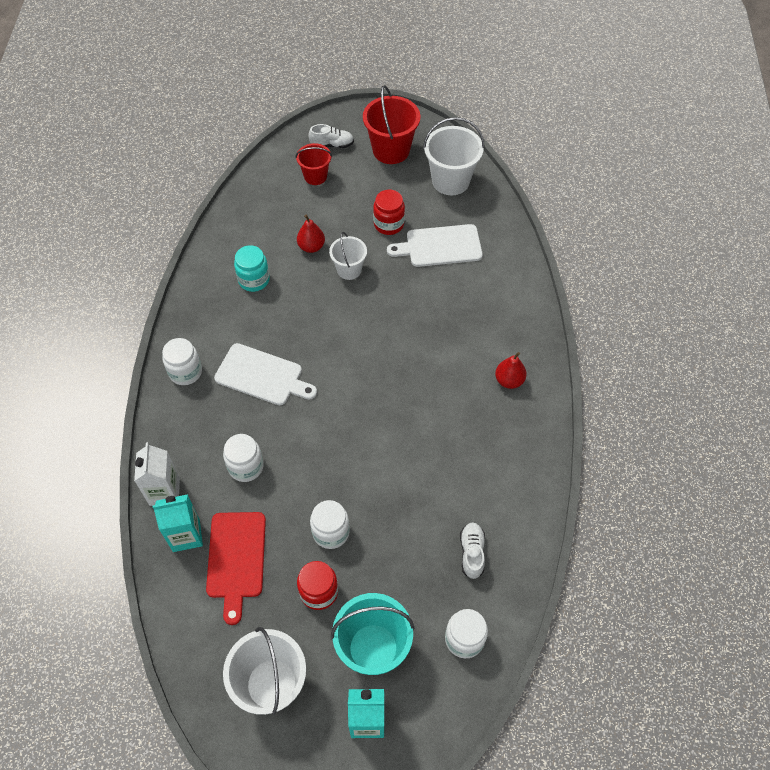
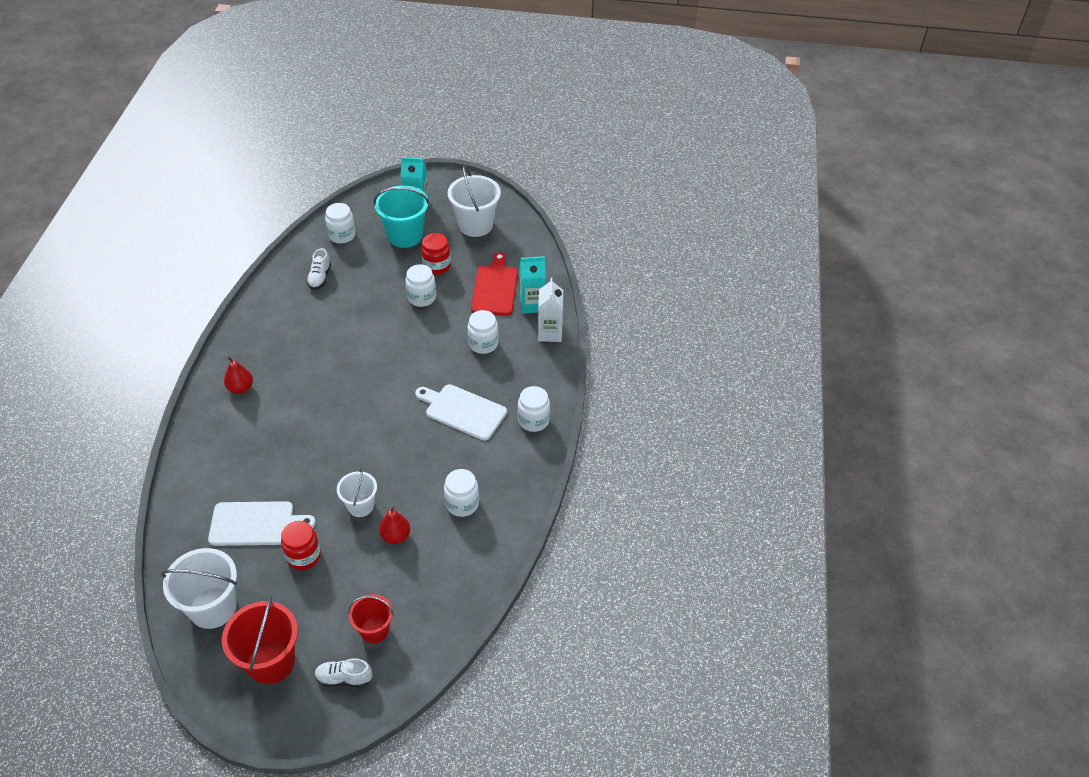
camera: 175 degrees left, 10 degrees down
turquoise jar [234,245,270,292] -> white jar [444,469,479,517]

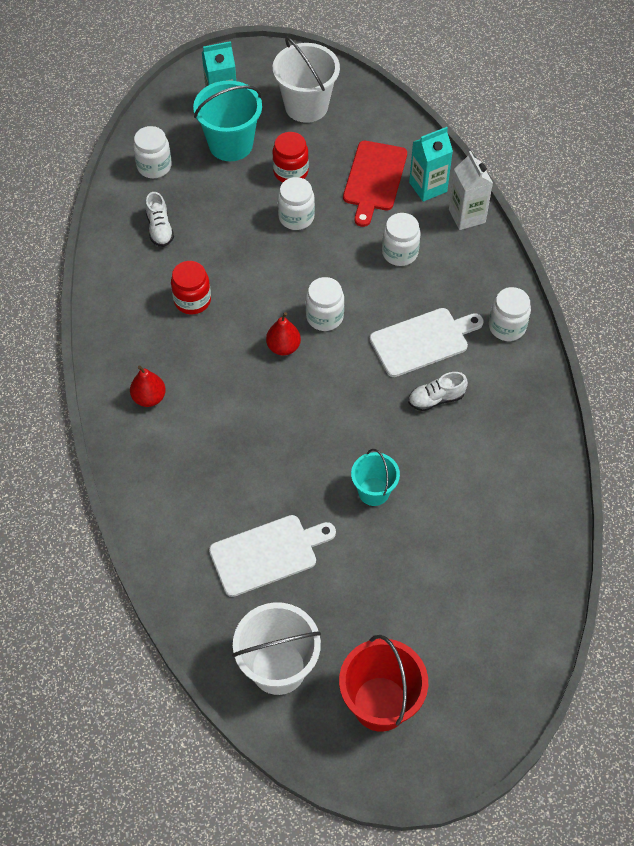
camera: 20 degrees left, 10 degrees up
red jar [281,521,321,570] -> red jar moved to [171,261,211,314]
white shoe [315,658,372,687] -> white shoe moved to [408,372,468,411]
white bucket [337,468,377,517] -> turquoise bucket [351,449,400,506]
red bucket [348,594,394,644] -> none
red pear [379,506,410,544] -> red pear moved to [266,312,301,356]
white cutting board [415,384,507,441] -> white cutting board turned 150 degrees clockwise [370,308,484,377]
white jar [444,469,479,517] -> white jar moved to [306,277,344,331]
red cutting board [471,252,518,316] -> red cutting board turned 150 degrees counterclockwise [343,141,407,227]

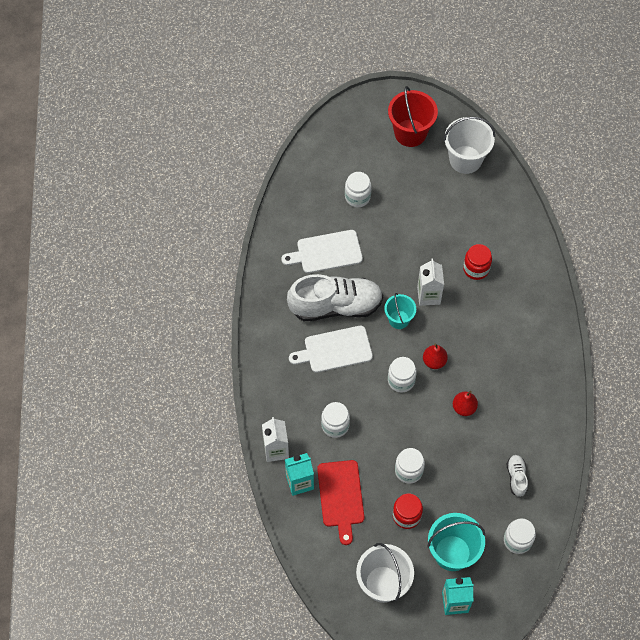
camera: 170 degrees left, 5 degrees up
red pear [130,365,166,407] -> red pear moved to [453,391,478,416]
red jar [171,261,211,314] -> red jar moved to [463,244,492,280]
white cutting board [209,515,336,597] -> white cutting board moved to [281,230,363,273]
red cutting board [343,141,407,227] -> red cutting board turned 150 degrees clockwise [317,460,364,545]
turquoise bucket [351,449,400,506] -> turquoise bucket moved to [384,293,416,329]
white shoe [408,372,468,411] -> white shoe [287,274,383,321], size x2.30
white jar [489,287,531,341] -> white jar moved to [345,172,371,207]
none -> white carton [417,259,444,306]

